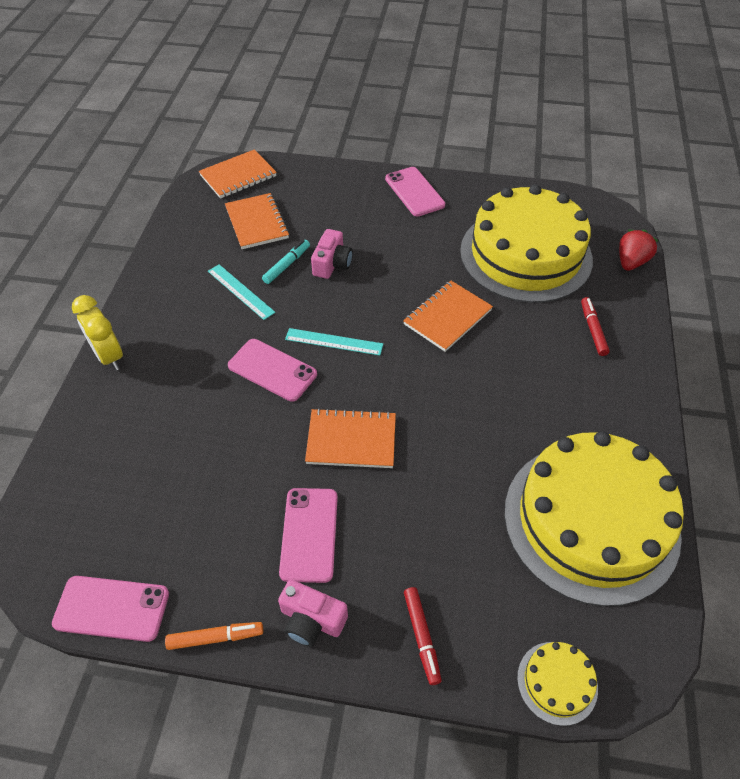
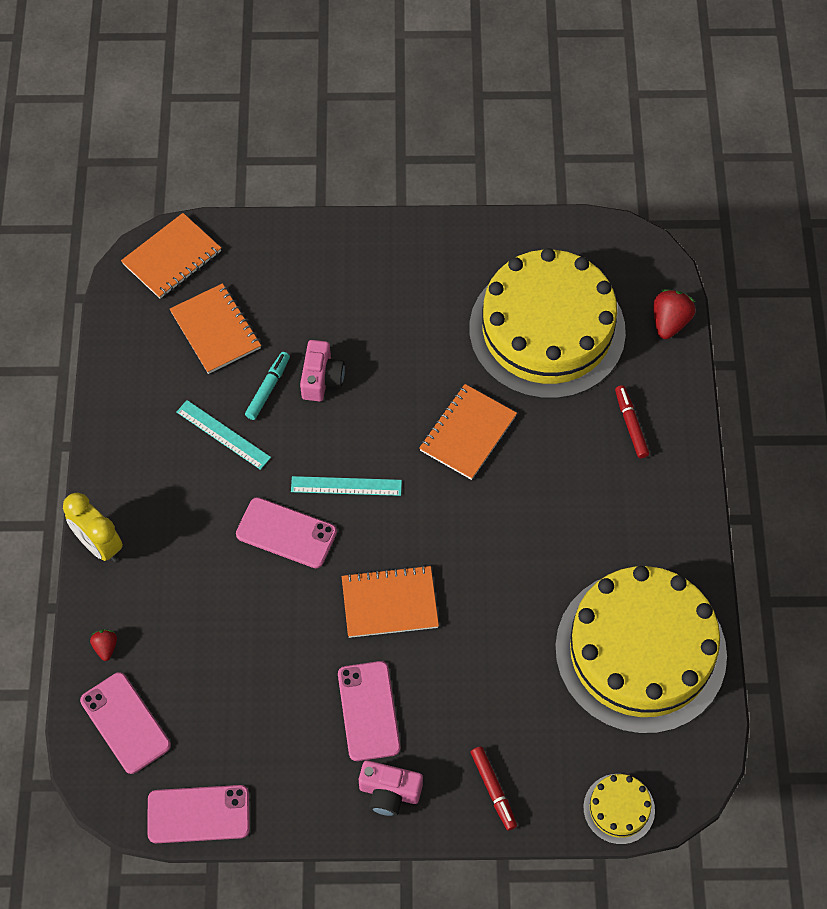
camera: 10 degrees left, 10 degrees up
orange marker [165,622,263,650] -> none
pink phone [385,167,445,216] -> pink phone moved to [80,672,171,774]
none -> red strawberry [90,629,117,661]

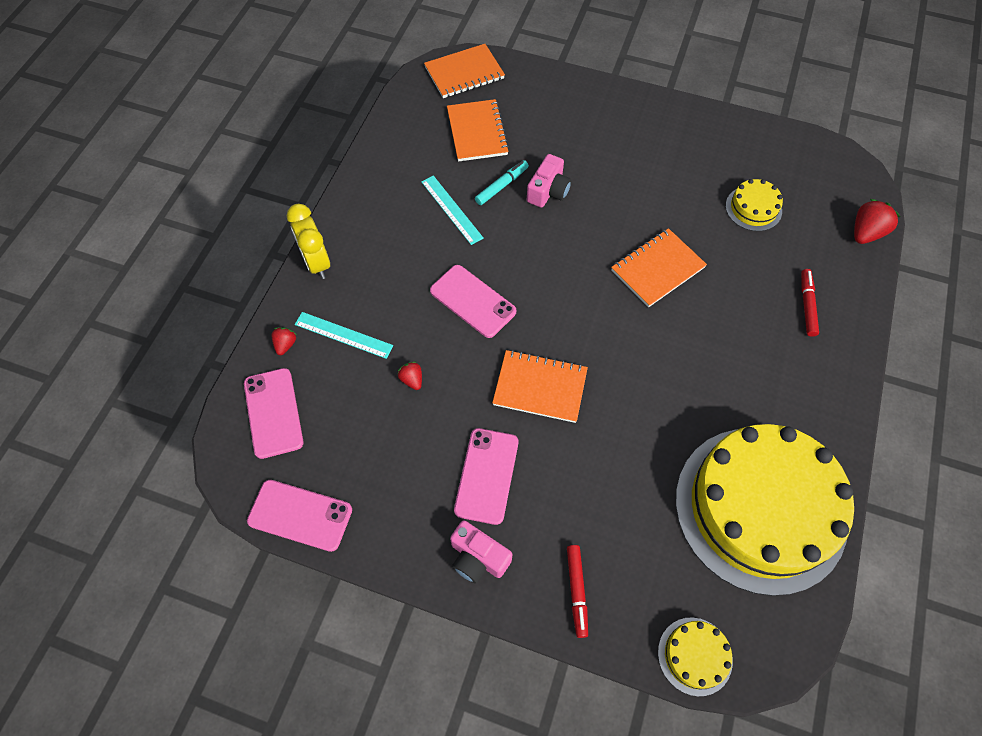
camera: 20 degrees right, 0 degrees up
turquoise ruler [291,476,402,496] -> turquoise ruler moved to [295,312,393,359]
yellow cake [469,248,626,399] -> yellow cake [726,179,783,231], size x0.40
none -> red strawberry [398,362,422,390]

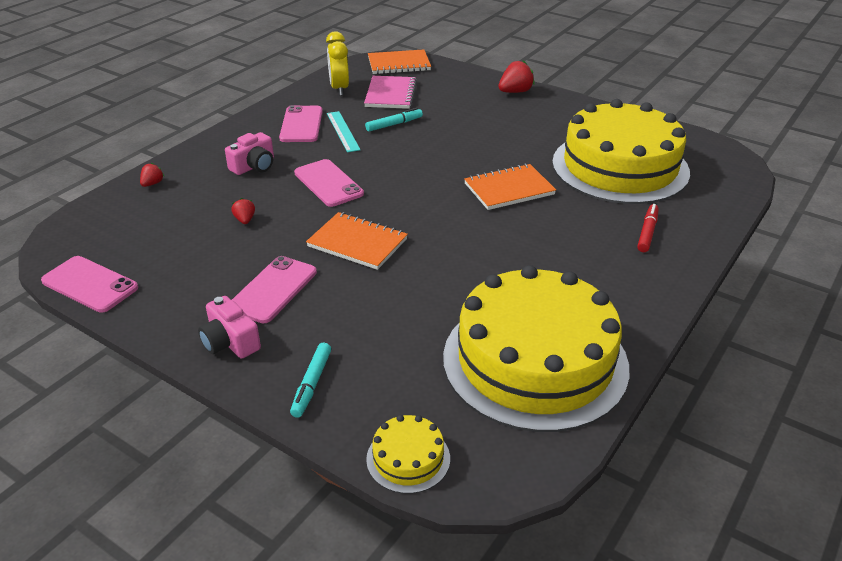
camera: 15 degrees right, 25 degrees down
pink phone [244,368,303,459] -> pink phone moved to [279,105,323,142]
yellow clock [287,204,330,279] -> yellow clock moved to [326,31,349,96]
turquoise ruler [295,312,393,359] -> none
orange notebook [447,99,509,162] -> pink notebook [364,76,417,109]
pink camera [527,154,572,208] -> pink camera moved to [225,132,274,175]
red marker [567,545,588,638] -> turquoise marker [290,343,331,418]
yellow cake [726,179,783,231] -> yellow cake [552,99,690,204], size x2.49
red strawberry [854,199,900,244] -> red strawberry moved to [498,60,535,93]

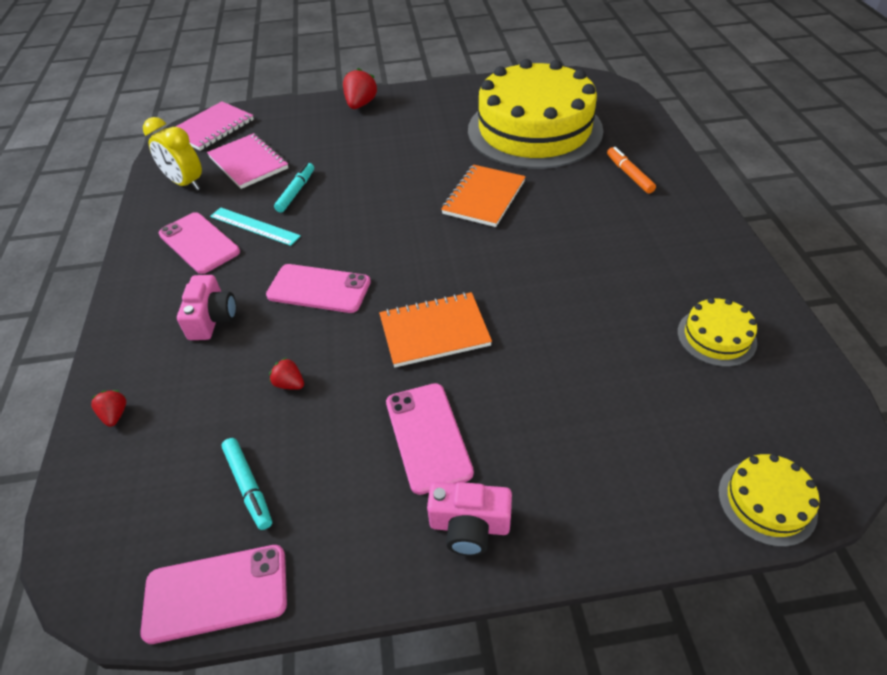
camera: 40 degrees left, 10 degrees up
turquoise marker [290,343,331,418] -> turquoise marker moved to [222,438,272,530]
orange notebook [368,49,431,74] -> pink notebook [175,101,254,151]
yellow cake [443,265,629,432] -> yellow cake [677,298,757,367], size x0.40
red marker [637,204,659,252] -> orange marker [607,147,656,194]

